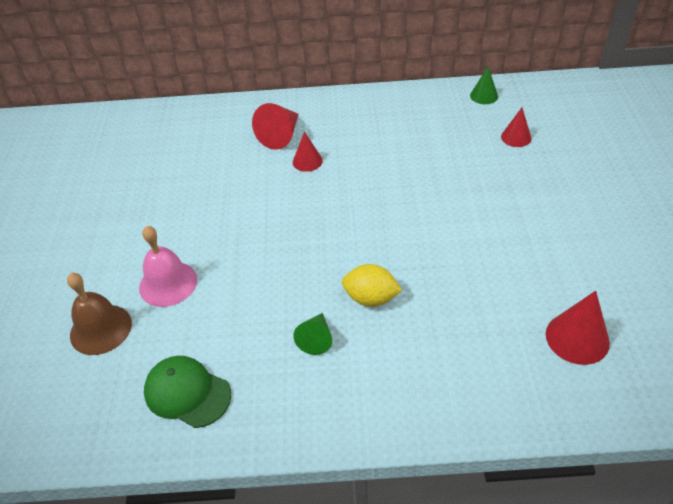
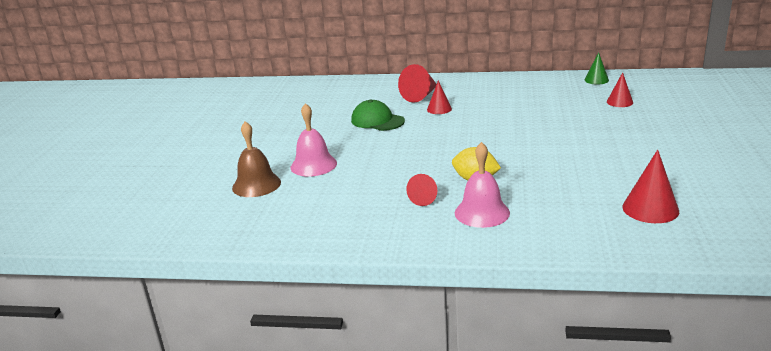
camera: 10 degrees right, 20 degrees down
green cap [144,356,231,428] -> green cap moved to [351,100,405,131]
green cone [293,313,332,355] -> red cone [406,174,437,206]
none -> pink bell [455,142,510,228]

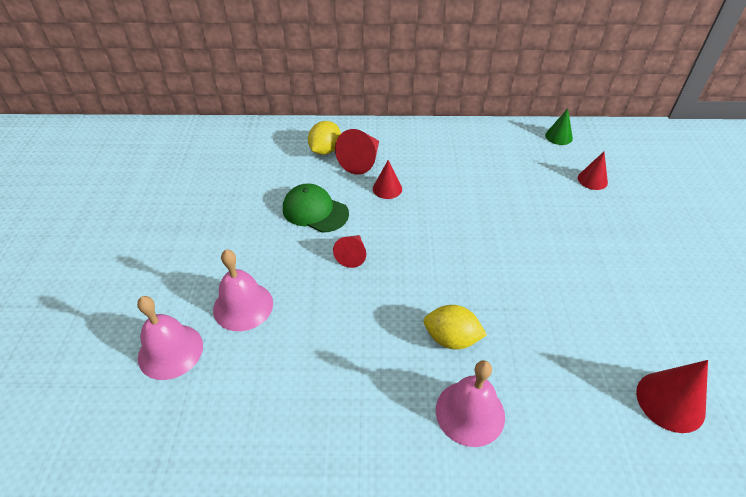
camera: 10 degrees left, 20 degrees up
brown bell [232,121,281,197] -> pink bell [137,296,203,380]
red cone [406,174,437,206] -> red cone moved to [333,235,366,268]
none -> yellow lemon [308,121,341,155]

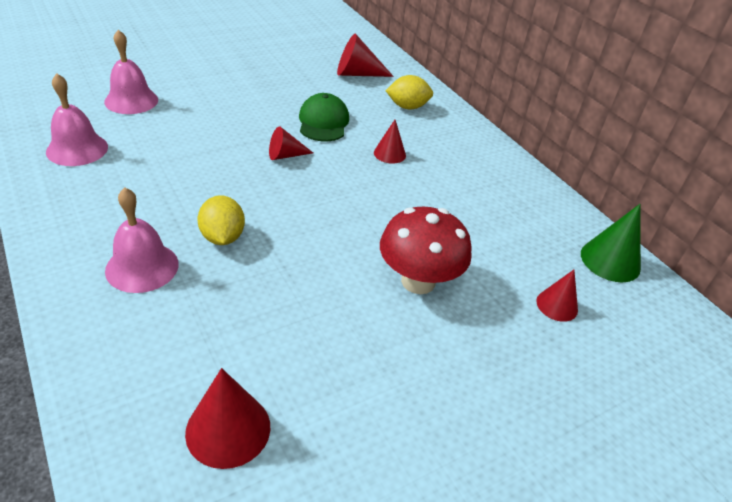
camera: 55 degrees right, 5 degrees down
pink bell [213,250,273,331] -> pink bell moved to [46,73,108,166]
red cone [335,129,379,175] -> red cone moved to [337,34,394,77]
green cone [545,108,573,145] -> green cone [581,204,641,282], size x1.56
none -> red mushroom [380,206,472,294]

